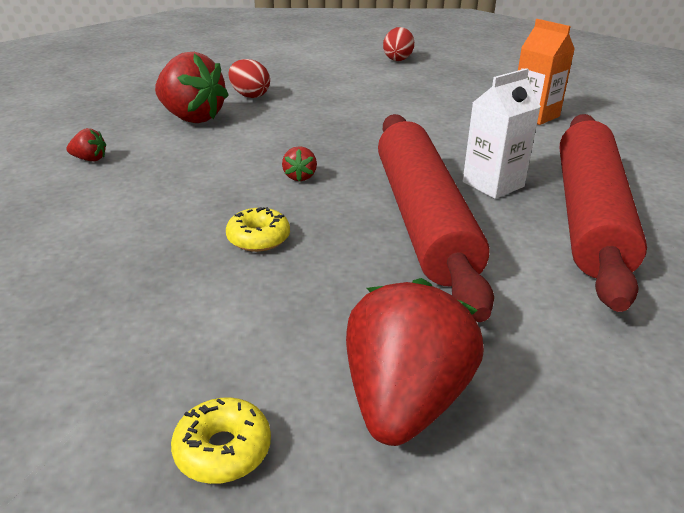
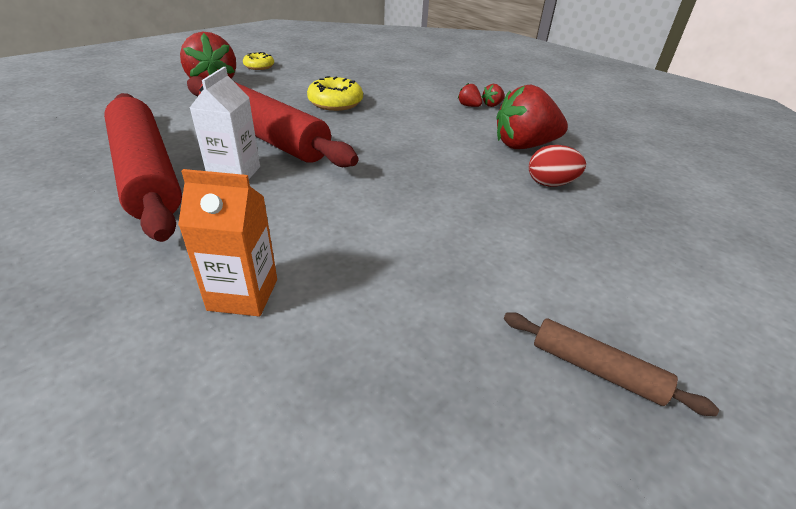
camera: 135 degrees right, 5 degrees up
yellow donut [226,207,290,252] -> yellow donut [307,76,363,111], size x1.56
red strawberry [282,146,317,181] -> red strawberry moved to [458,83,482,107]
red egg [383,27,414,61] -> brown rolling pin [504,312,719,416]

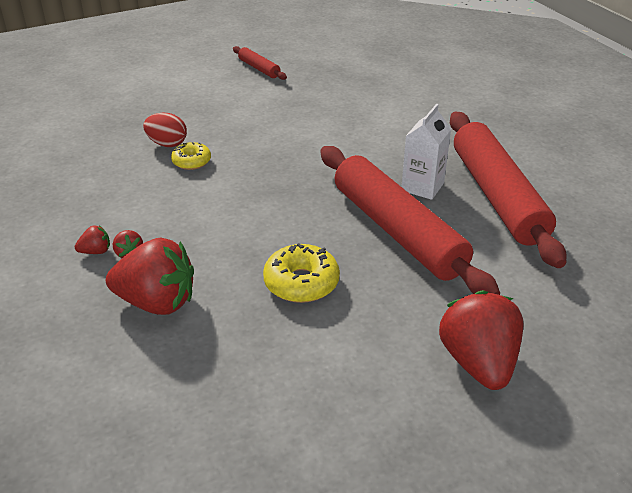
camera: 160 degrees left, 0 degrees up
orange carton [178,169,277,316] -> none
yellow donut [243,52,274,70] -> yellow donut moved to [171,142,211,170]
red strawberry [496,85,568,149] -> red strawberry moved to [106,238,194,315]
brown rolling pin [504,312,719,416] -> red rolling pin [233,46,287,80]

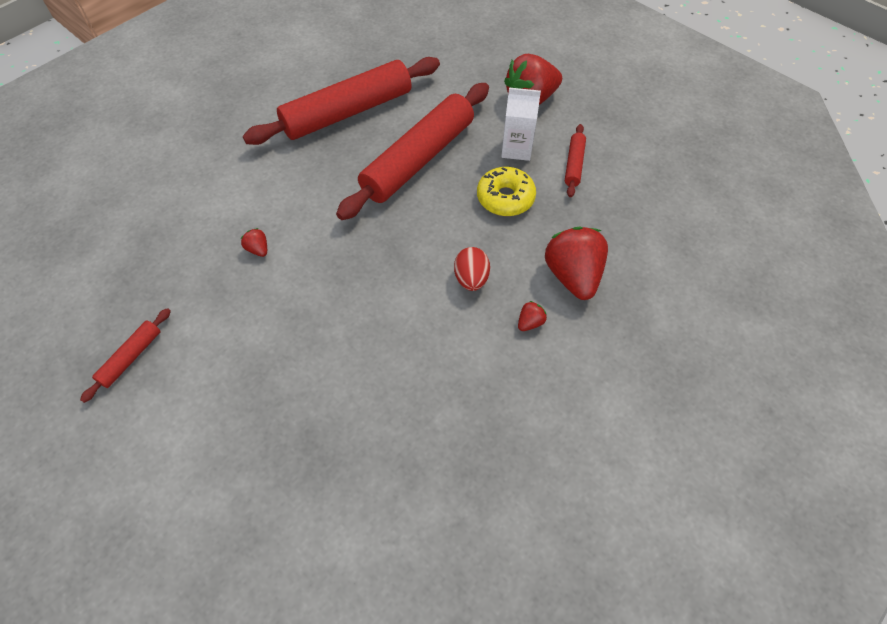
camera: 110 degrees left, 20 degrees up
red strawberry [75,225,110,254] -> red strawberry moved to [241,228,267,257]
red egg [143,113,187,147] -> red egg moved to [454,247,490,291]
yellow donut [171,142,211,170] -> none
white carton [401,104,451,200] -> white carton moved to [501,88,541,161]
none -> red rolling pin [565,124,586,197]

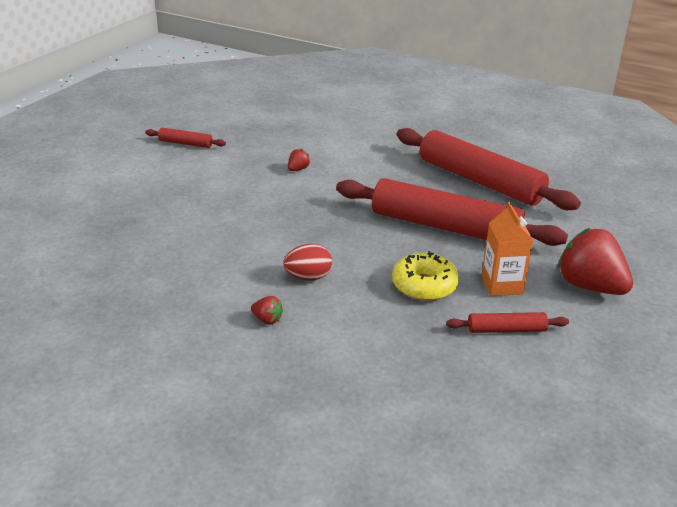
camera: 75 degrees right, 25 degrees down
white carton [501,88,541,161] -> orange carton [482,202,533,296]
red strawberry [545,227,608,300] -> none

